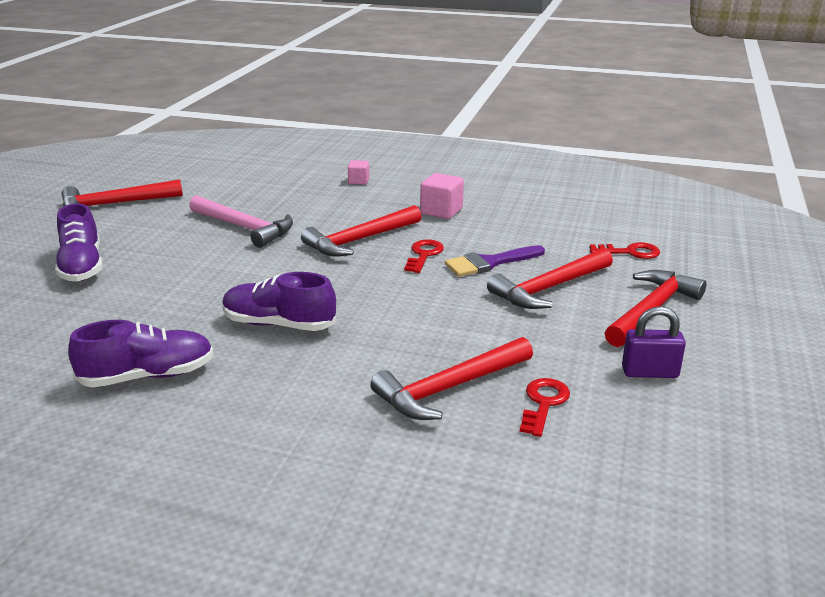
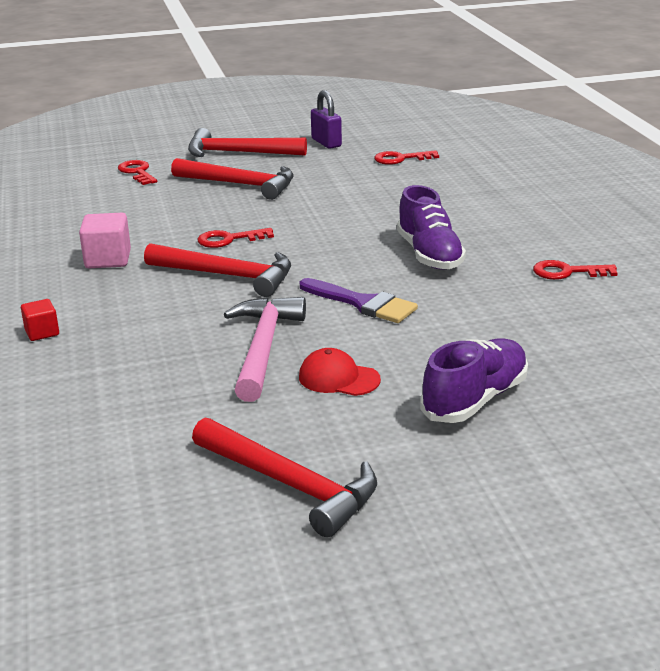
camera: 120 degrees left, 0 degrees up
purple shoe [68,320,214,387] -> red key [533,260,618,280]
pink cube [348,160,369,185] -> red cube [21,299,59,341]
red hammer [370,337,533,420] -> none
purple brush [445,245,545,277] -> purple brush moved to [300,278,418,323]
none -> red cap [299,348,381,396]

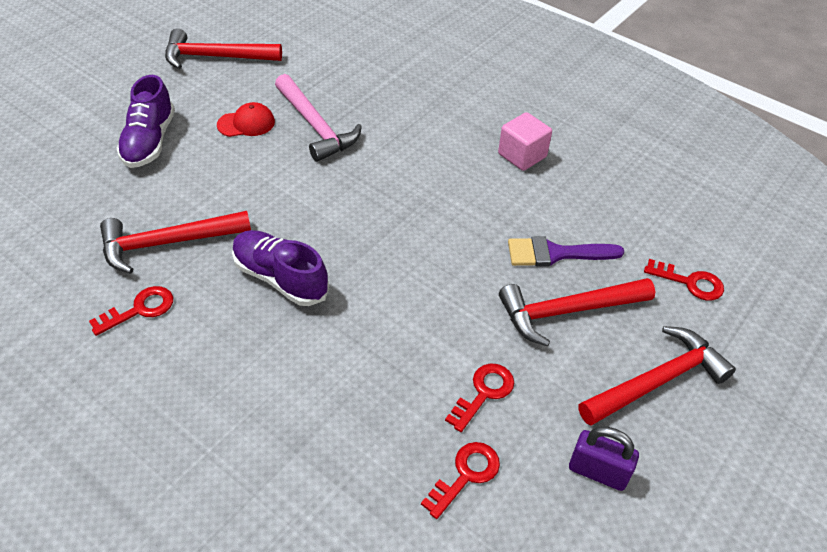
camera: 140 degrees right, 20 degrees up
red cube [21,299,59,341] -> none
red hammer [144,243,291,297] -> red hammer moved to [100,211,251,274]
red key [198,228,274,248] -> red key moved to [445,363,514,432]
purple brush [300,278,418,323] -> purple brush moved to [508,236,624,267]

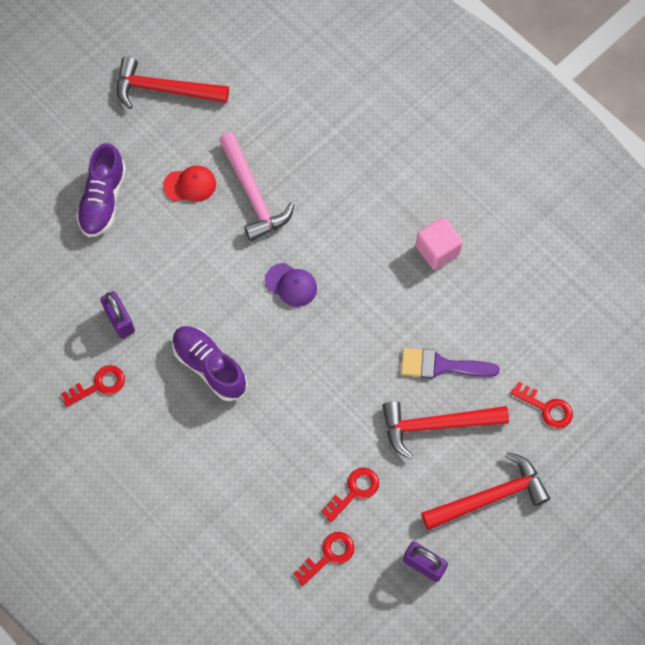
camera: 10 degrees right, 20 degrees up
red hammer [100,211,251,274] -> purple padlock [100,291,135,339]
none -> purple cap [265,263,317,307]

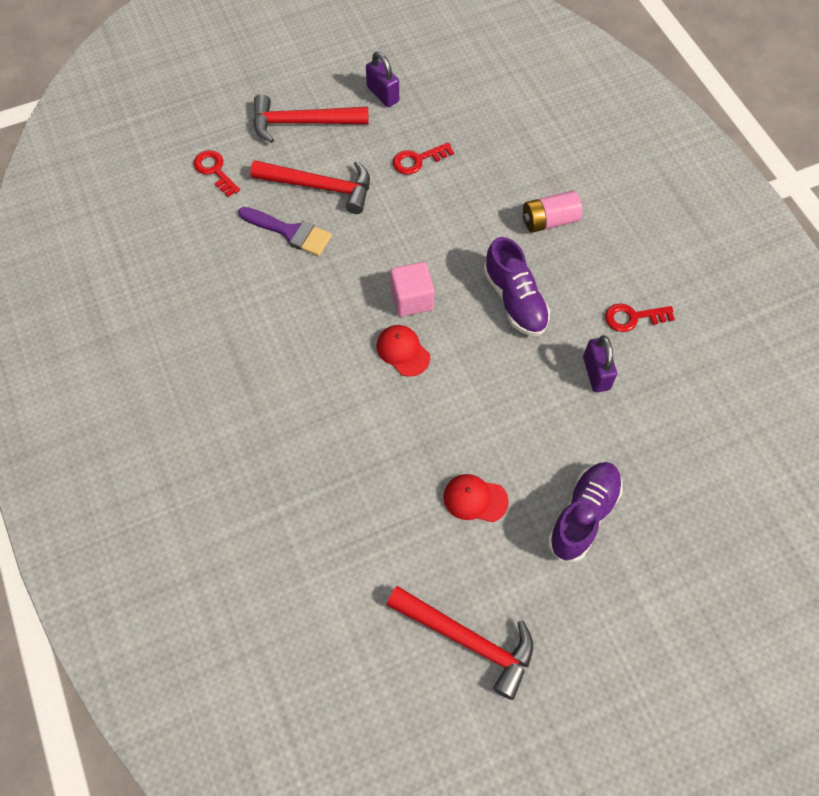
camera: 160 degrees left, 5 degrees down
pink hammer [219,132,294,242] -> none
purple cap [265,263,317,307] -> red cap [377,325,430,377]
red key [293,532,354,586] -> none
pink cube [416,217,463,270] -> pink cube moved to [390,262,434,316]
none -> pink battery [523,191,582,233]

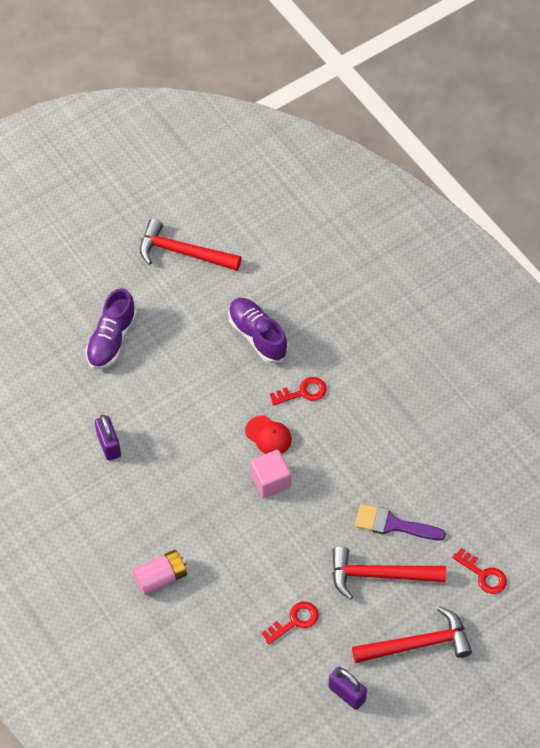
camera: 170 degrees right, 5 degrees down
red cap [443,474,509,522] -> none
purple shoe [483,237,550,336] -> purple shoe moved to [228,298,288,363]
red key [605,303,675,332] -> red key moved to [270,377,327,406]

